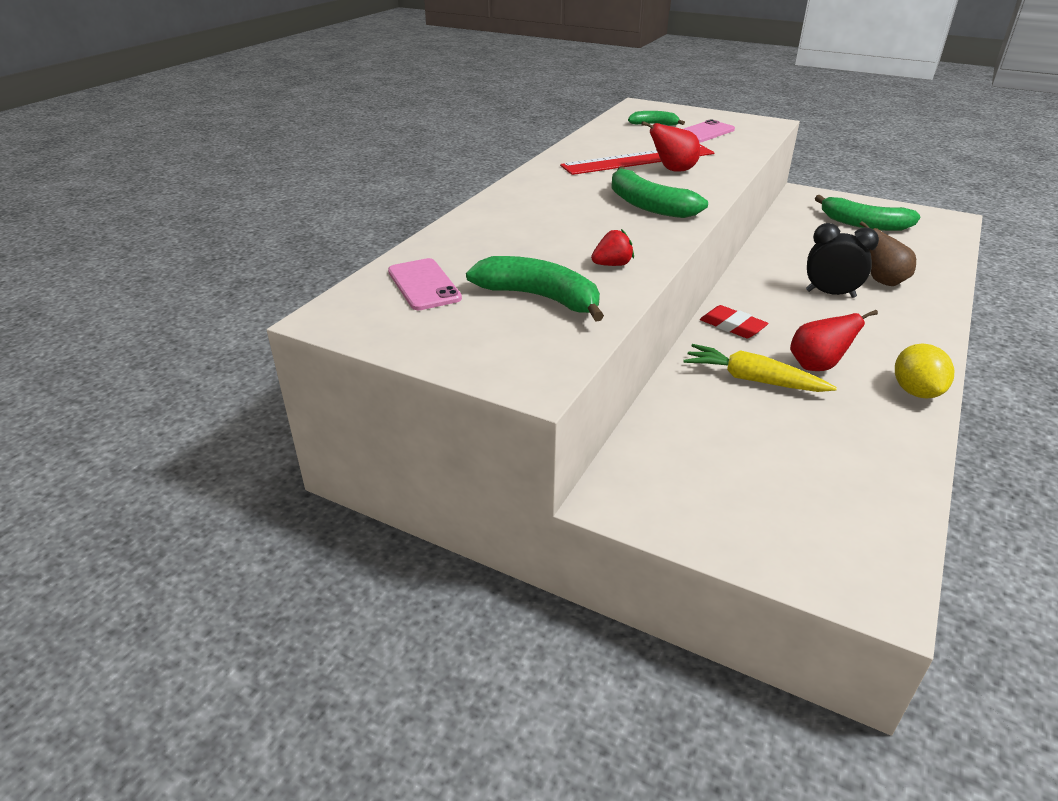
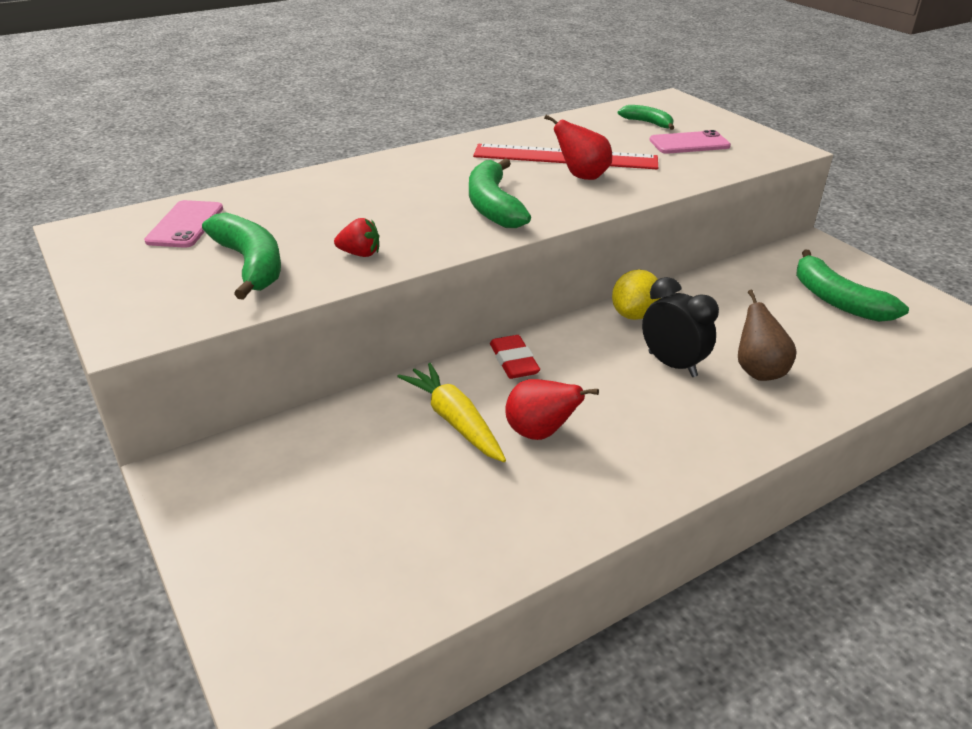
camera: 30 degrees right, 0 degrees up
yellow lemon [895,343,955,398] -> yellow lemon moved to [612,270,661,320]

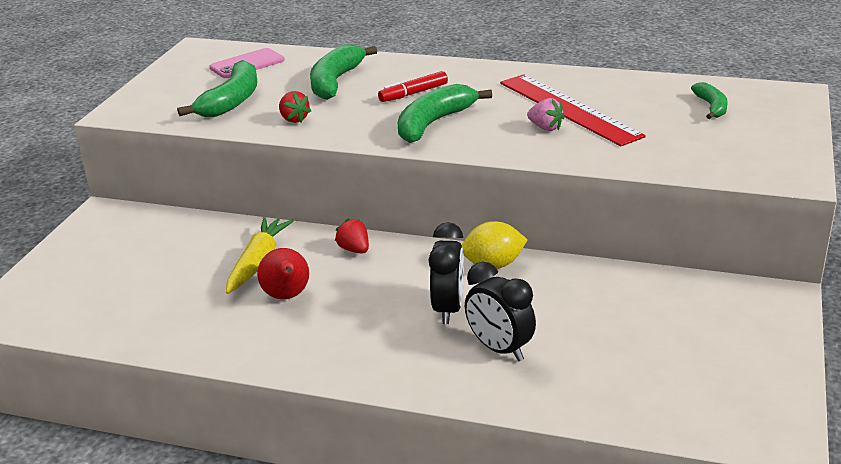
camera: 50 degrees right, 5 degrees down
red eraser [490,335,540,379] -> red strawberry [335,218,369,253]
red pear [544,115,612,180] -> pink strawberry [527,98,565,131]
pink phone [649,130,731,154] -> none
brown pear [738,290,797,381] -> black clock [465,262,536,361]
green banana [796,249,909,322] -> green banana moved to [310,44,377,100]
none -> red marker [378,71,448,102]

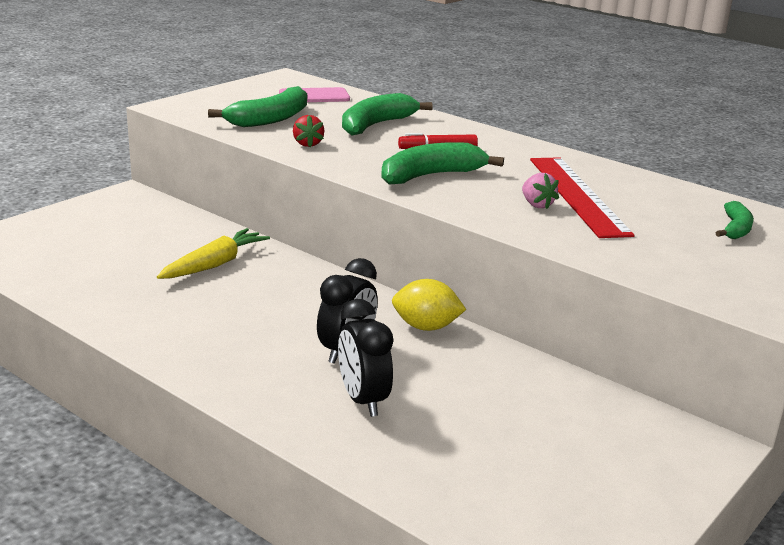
camera: 20 degrees right, 5 degrees down
red pear [257,248,309,299] -> none
red strawberry [335,218,369,253] -> none

